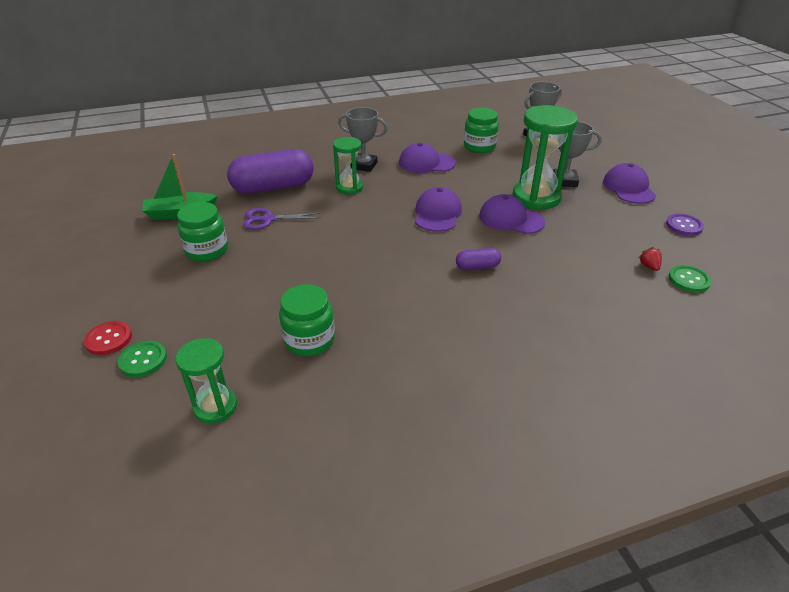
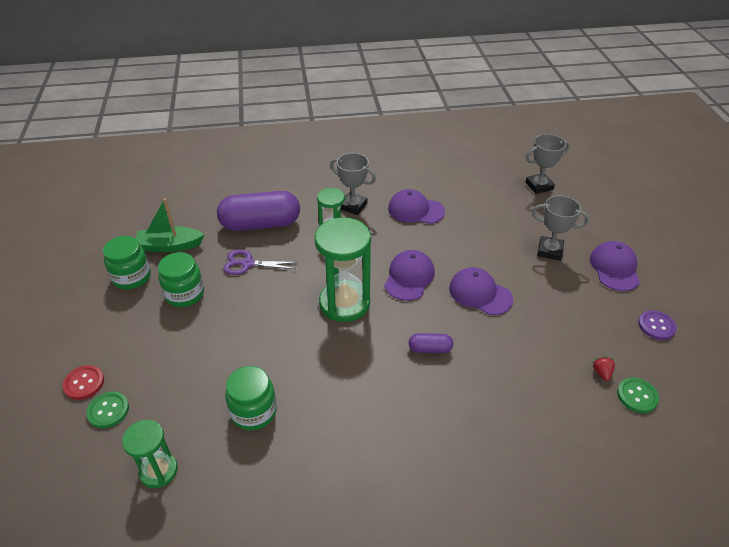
camera: 10 degrees right, 5 degrees up
green jar [464,108,499,153] -> green jar moved to [103,236,151,289]
green hourglass [513,105,578,210] -> green hourglass moved to [315,217,371,322]

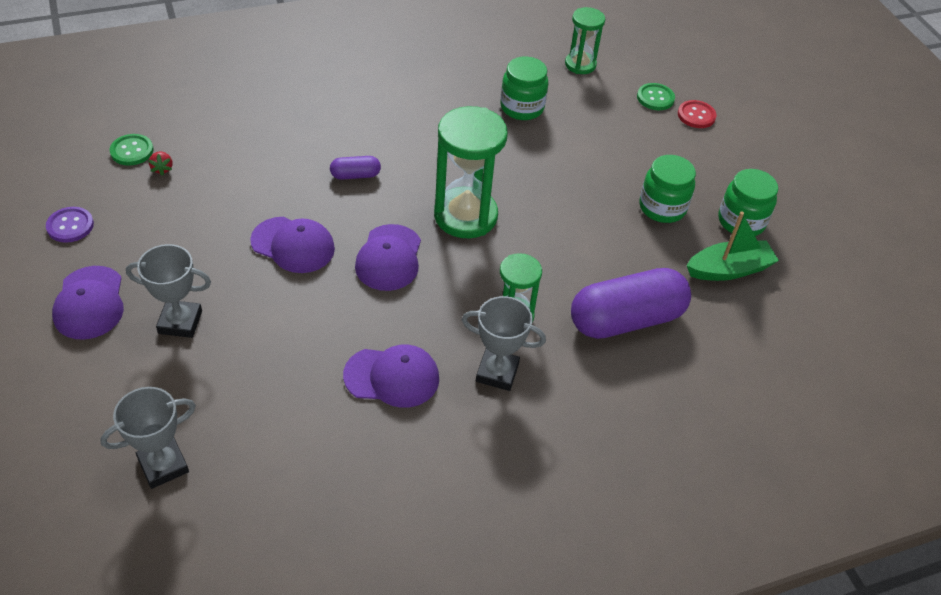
camera: 165 degrees right, 5 degrees up
purple scissors [223,250,298,275] -> none

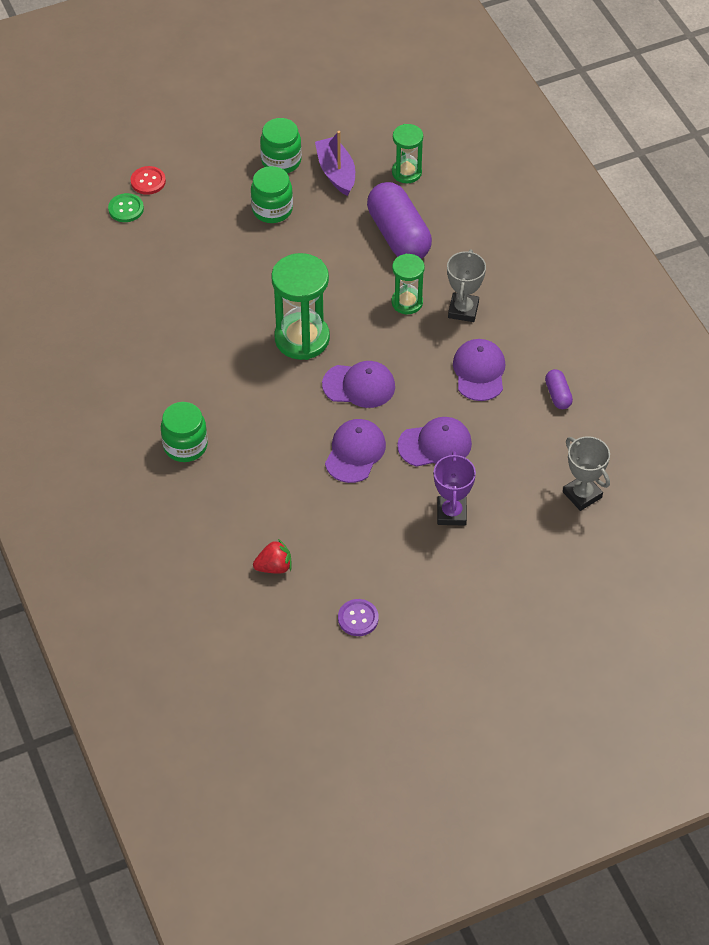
camera: 90 degrees left, 5 degrees up
purple cap [52,266,124,340] -> purple cap moved to [397,417,472,467]
green button [110,134,154,165] -> none
grey trophy [126,244,211,338] -> purple trophy [434,451,476,525]
red strawberry [148,151,173,176] -> red strawberry [253,539,292,574], size x1.53
purple capsule [330,156,381,180] -> purple capsule moved to [545,369,573,409]
green jar [500,56,548,120] -> green jar moved to [161,402,208,462]
green hourglass [565,7,605,74] -> green hourglass moved to [392,124,423,183]
green boat [687,212,779,281] -> purple boat [315,131,355,196]

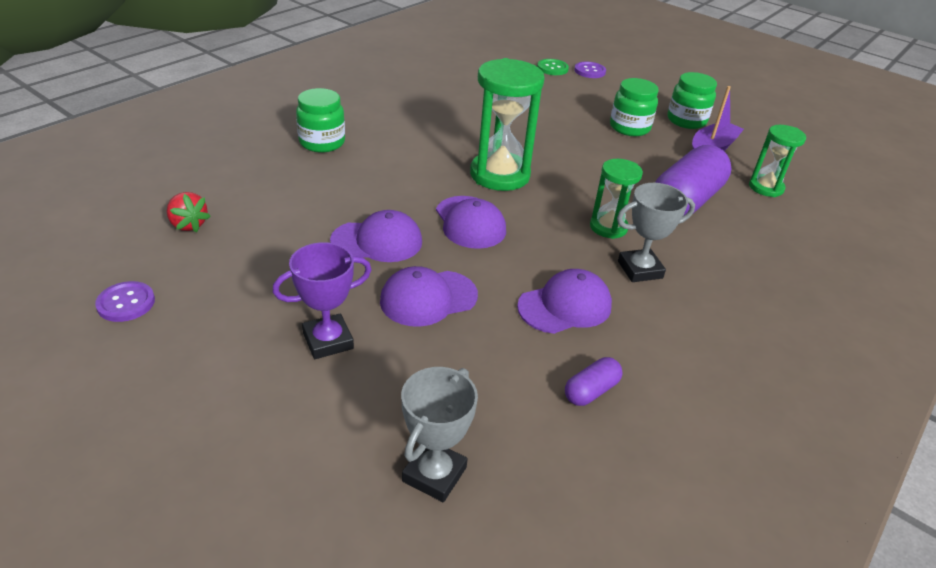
camera: 60 degrees right, 15 degrees down
red button [131,166,166,195] -> purple button [574,62,606,78]
purple cap [397,417,472,467] -> purple cap turned 105 degrees clockwise [380,266,478,327]

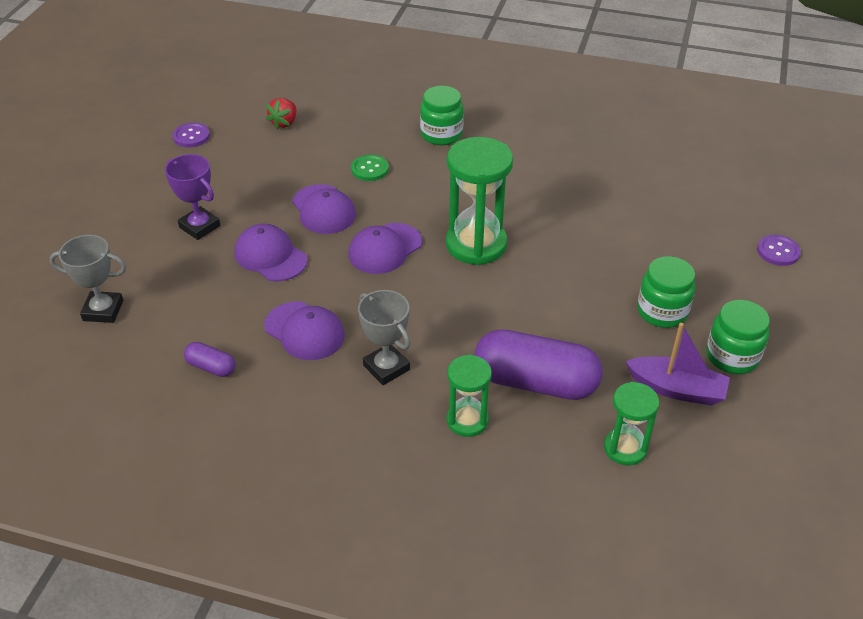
camera: 70 degrees right, 5 degrees up
green button [537,59,569,75] -> green button moved to [351,155,389,181]
green hourglass [590,159,643,239] -> green hourglass moved to [447,355,492,437]

